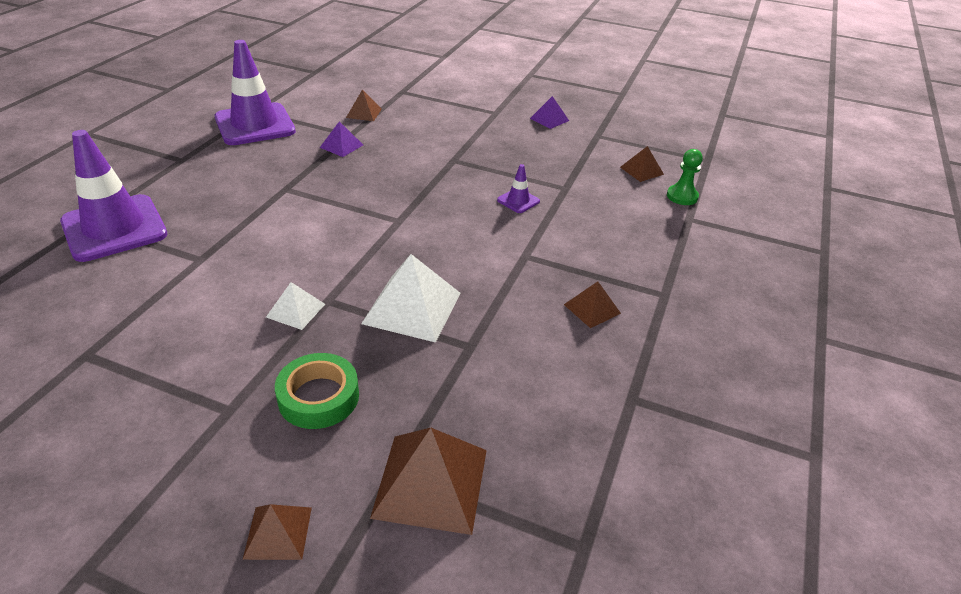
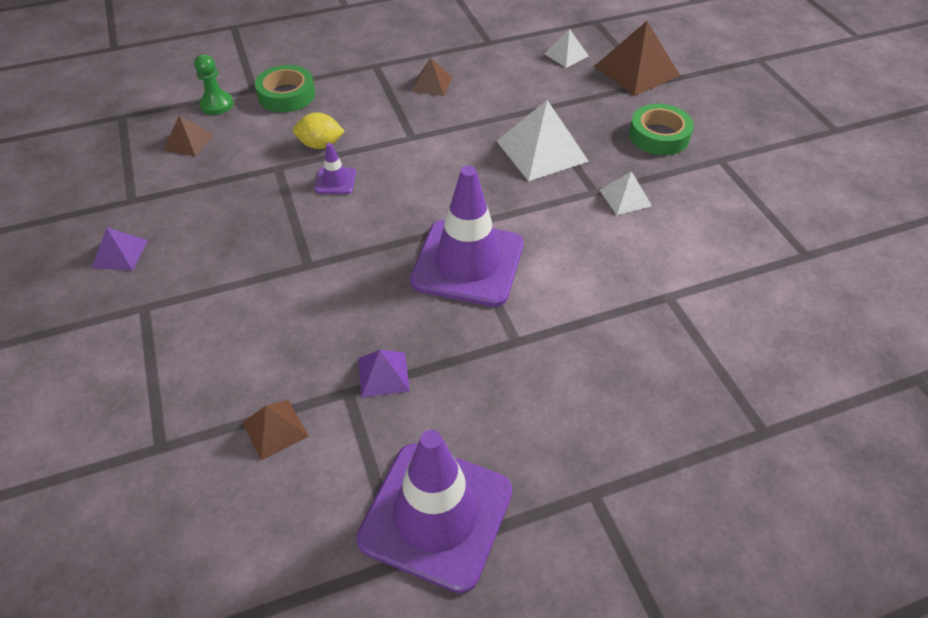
camera: 130 degrees left, 10 degrees up
purple traffic cone [60,130,167,262] -> purple traffic cone moved to [410,166,523,307]
brown pyramid [243,504,312,560] -> none
none -> green tape [255,65,315,112]
none -> yellow lemon [293,112,345,149]
none -> white pyramid [544,29,589,68]

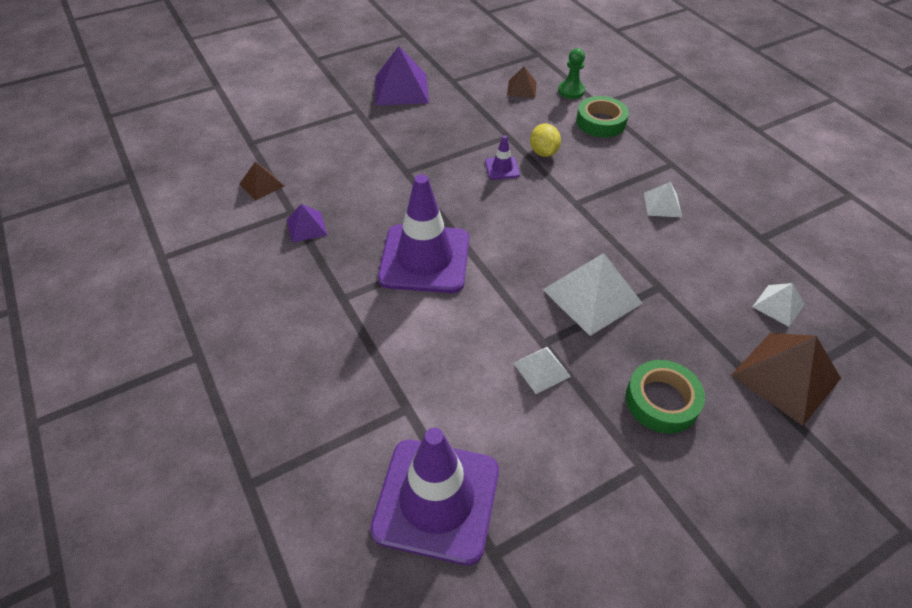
camera: 80 degrees right, 0 degrees up
purple pyramid [92,227,148,271] -> purple pyramid [376,46,429,106], size x1.85
purple traffic cone [356,430,512,593] -> purple traffic cone moved to [370,428,499,565]
brown pyramid [411,58,452,96] -> white pyramid [644,182,682,217]

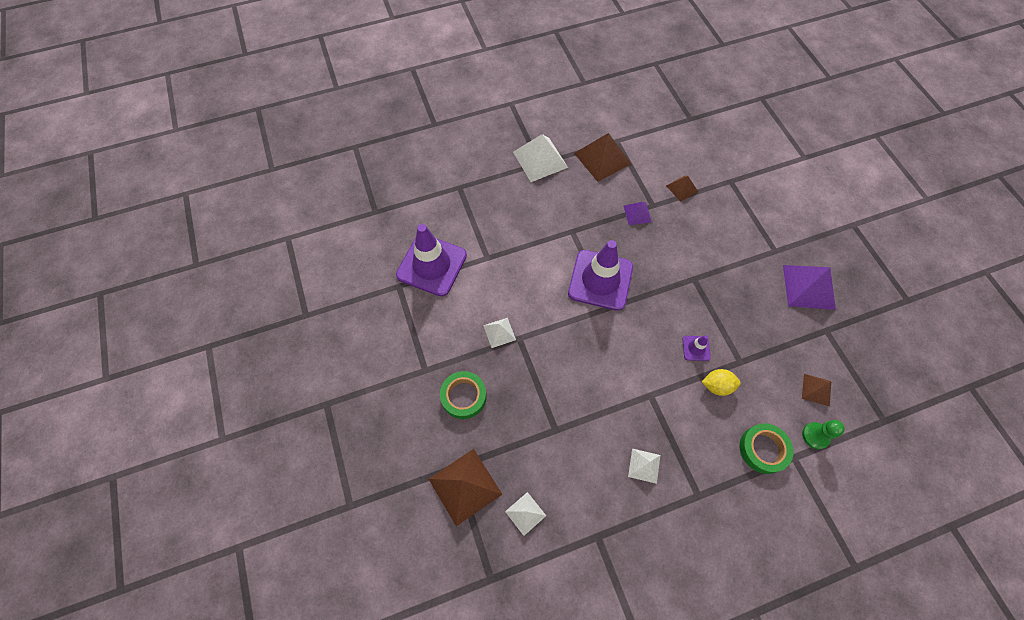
camera: 100 degrees right, 15 degrees up
white pyramid [543,253,643,336] -> white pyramid moved to [513,134,568,182]
none -> brown pyramid [574,133,631,182]

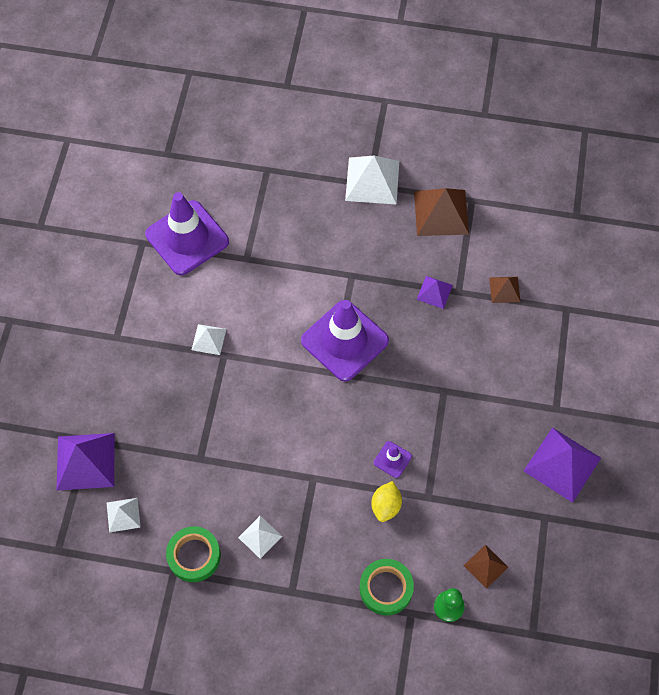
camera: 30 degrees right, 0 degrees up
brown pyramid [429,449,502,526] -> purple pyramid [57,433,115,491]
green tape [440,371,487,419] -> green tape moved to [166,526,221,582]
yellow lemon [702,369,741,396] -> yellow lemon turned 75 degrees clockwise [371,481,402,522]

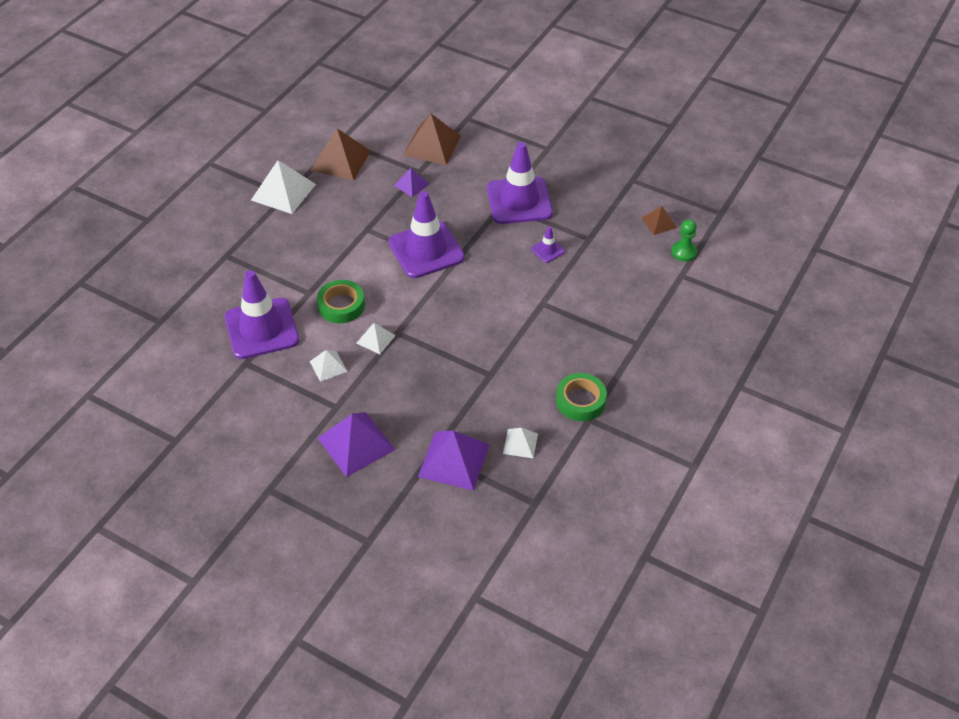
camera: 70 degrees left, 15 degrees down
white pyramid [238,516,282,559] -> white pyramid moved to [310,350,348,382]
green tape [360,559,414,616] -> green tape moved to [317,280,365,323]
yellow lemon [371,481,402,522] -> none
brown pyramid [489,277,521,303] -> brown pyramid [403,114,461,165], size x1.85
purple pyramid [524,427,601,503] -> purple pyramid moved to [318,412,396,477]
none -> purple traffic cone [487,142,553,224]

